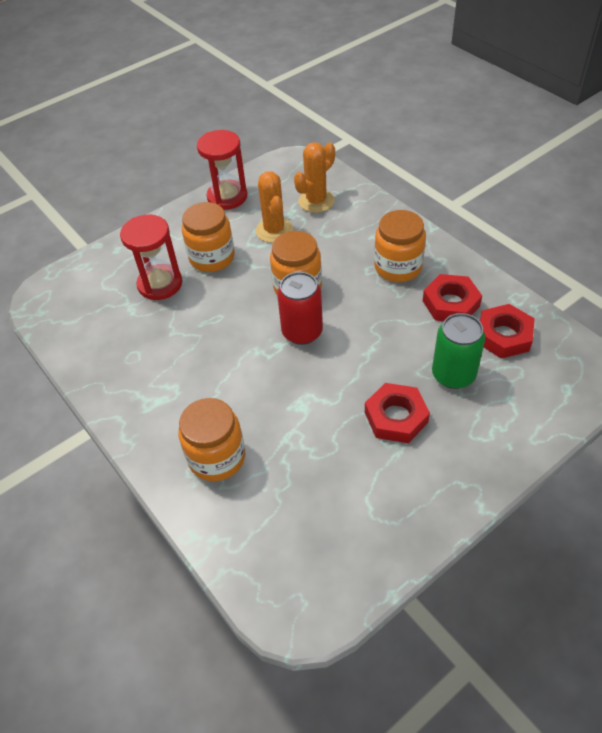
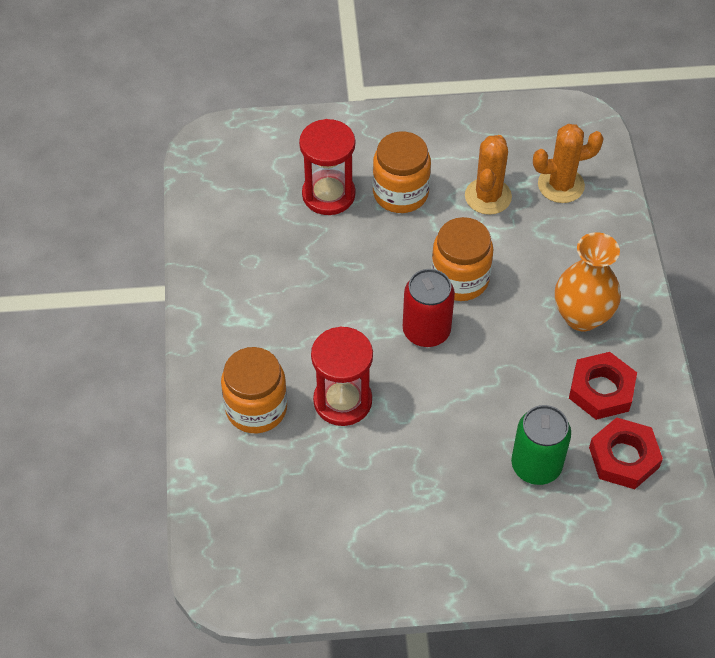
camera: 30 degrees right, 5 degrees up
red hourglass [197,130,247,210] -> red hourglass moved to [311,326,373,426]
red nut [365,383,430,443] -> none
orange jar [374,210,426,282] -> orange vase [555,232,621,331]

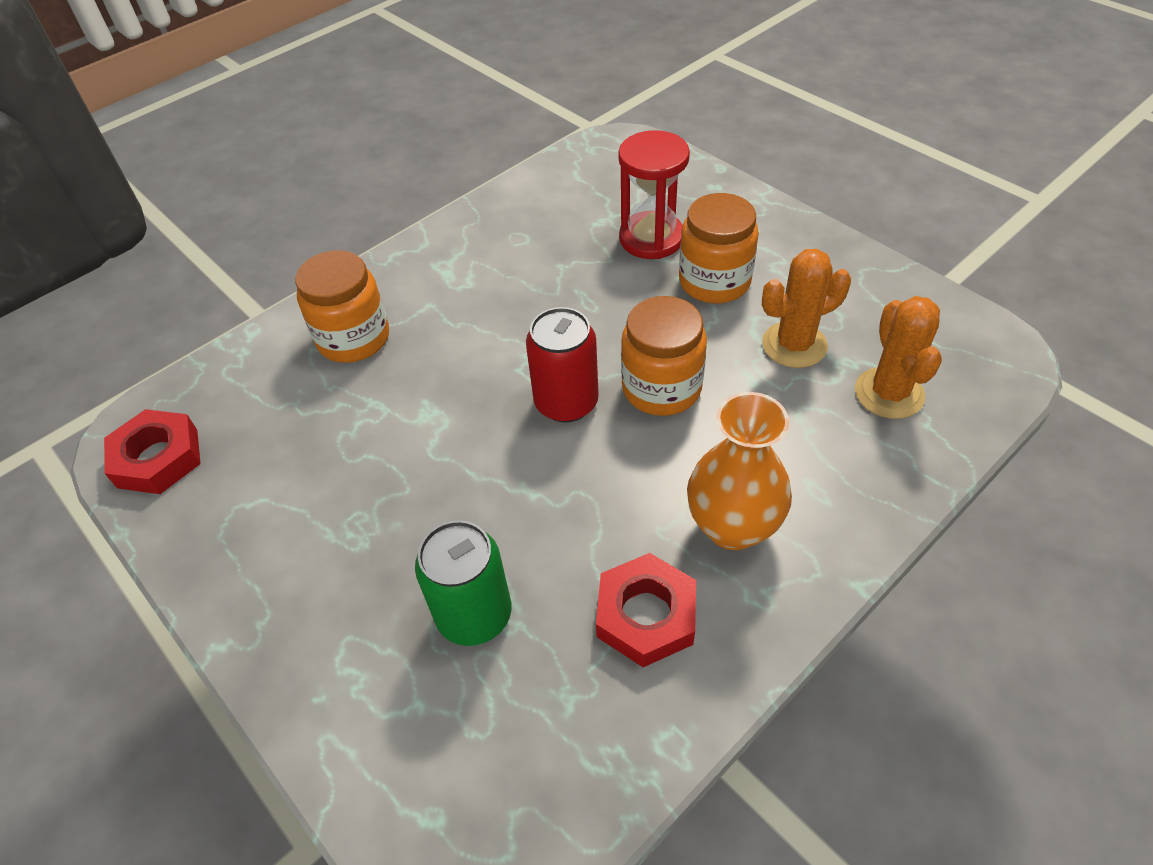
camera: 55 degrees right, 5 degrees down
red hourglass [311,326,373,426] -> none
orange cactus [533,124,604,203] -> orange cactus turned 45 degrees clockwise [855,296,942,419]
red nut [589,417,663,489] -> red nut moved to [104,409,201,494]

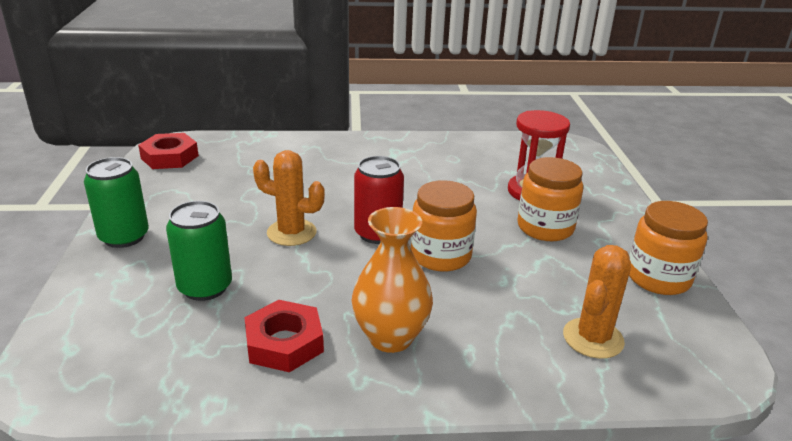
camera: 35 degrees right, 20 degrees down
orange jar [295,250,389,363] -> orange jar moved to [629,201,708,295]
orange cactus [762,249,851,368] -> orange cactus moved to [253,150,325,246]
none -> green can [84,157,149,248]

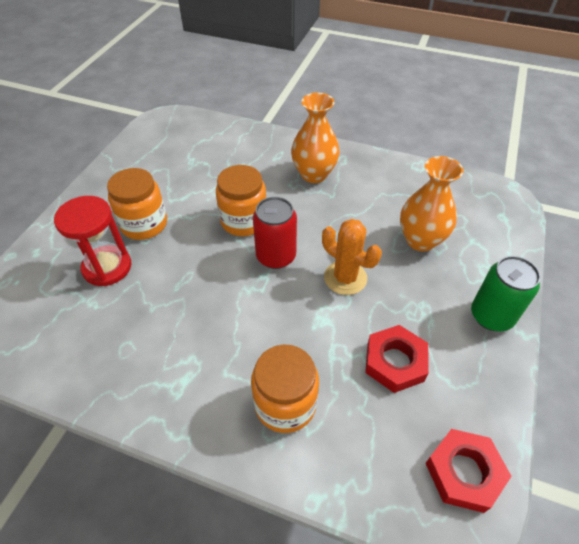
camera: 155 degrees left, 20 degrees up
green can [166,201,232,301] -> orange vase [400,156,464,251]
red nut [244,300,324,372] -> red nut moved to [365,325,429,393]
orange cactus [563,245,631,359] -> none
orange jar [629,201,708,295] -> orange jar moved to [251,344,319,433]

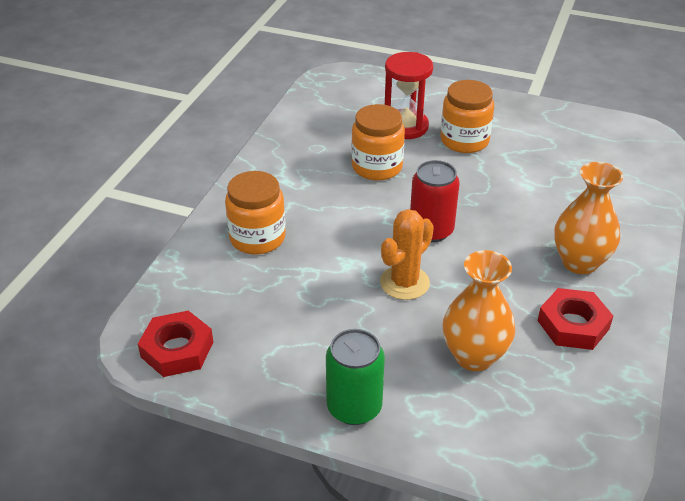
camera: 90 degrees right, 10 degrees down
orange jar [216,165,266,236] -> orange jar moved to [351,104,405,181]
red nut [365,325,429,393] -> red nut moved to [538,288,613,350]

